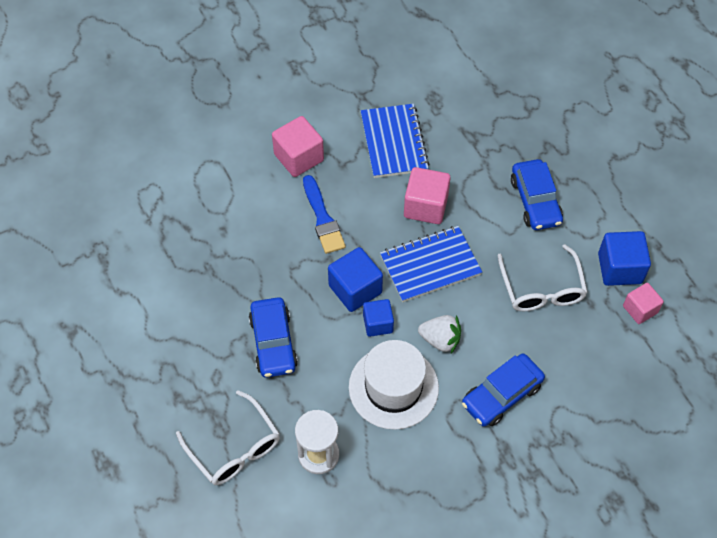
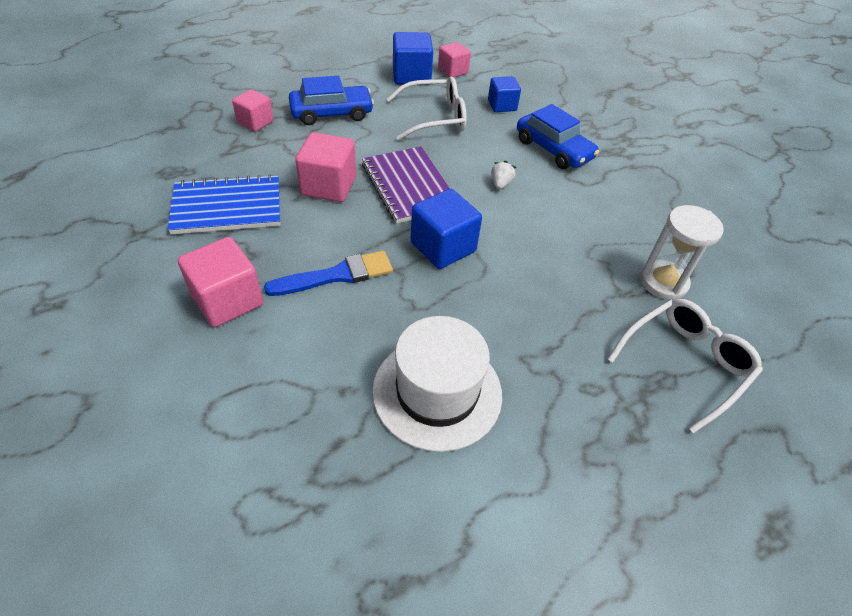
camera: 95 degrees left, 10 degrees down
blue car [249,297,298,378] -> none
white hat [349,340,439,430] -> white hat moved to [372,316,502,452]
blue cube [363,299,394,337] -> blue cube moved to [488,76,521,112]
blue notebook [380,226,482,302] -> purple notebook [362,146,450,224]
white strawberry [418,315,461,353] -> white strawberry [491,161,516,189], size x0.62
none -> pink cube [232,89,273,132]

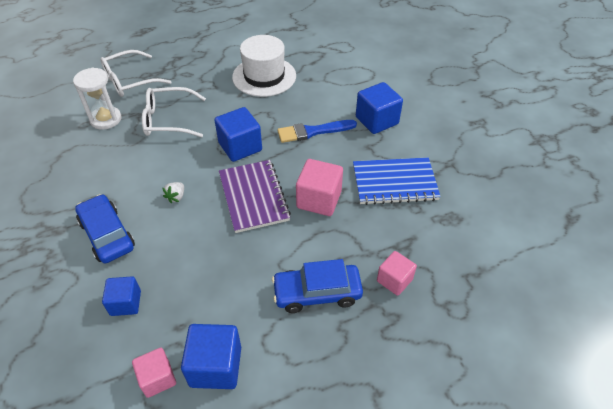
camera: 170 degrees left, 0 degrees up
pink cube [178,237,263,327] -> blue cube [356,82,403,134]
white glasses [387,77,467,140] -> white glasses moved to [142,87,206,138]

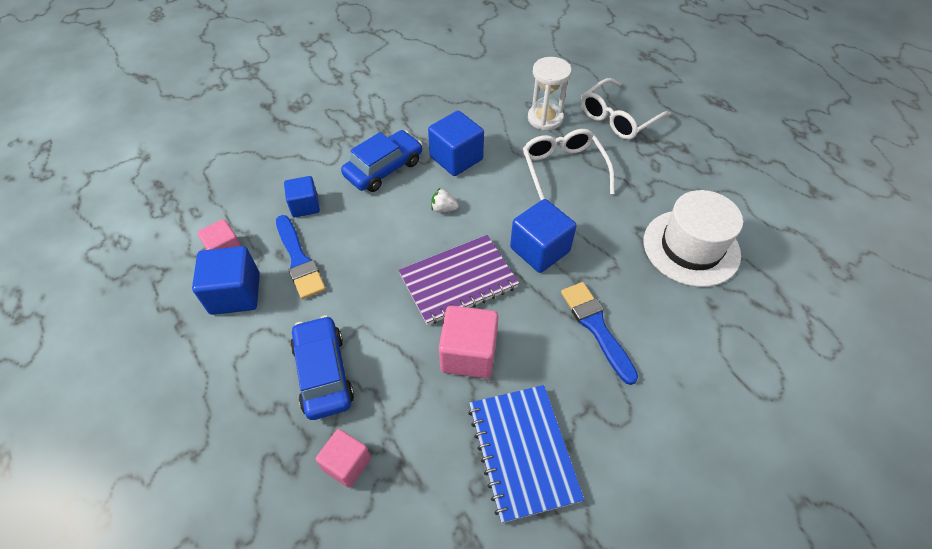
camera: 80 degrees right, 5 degrees up
white glasses [100,50,172,97] -> white glasses turned 90 degrees counterclockwise [581,78,671,140]
blue cube [356,82,403,134] -> blue cube moved to [428,111,484,176]
none -> blue brush [276,215,326,299]

